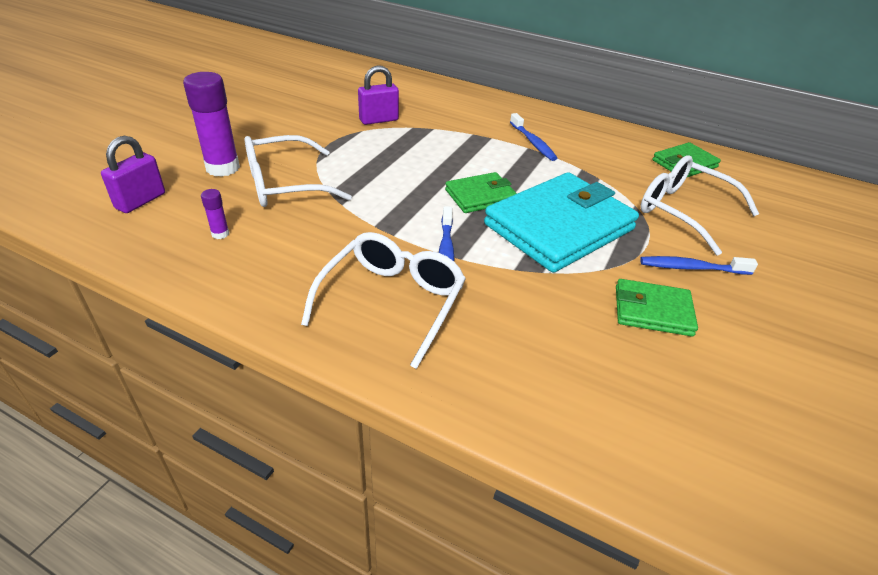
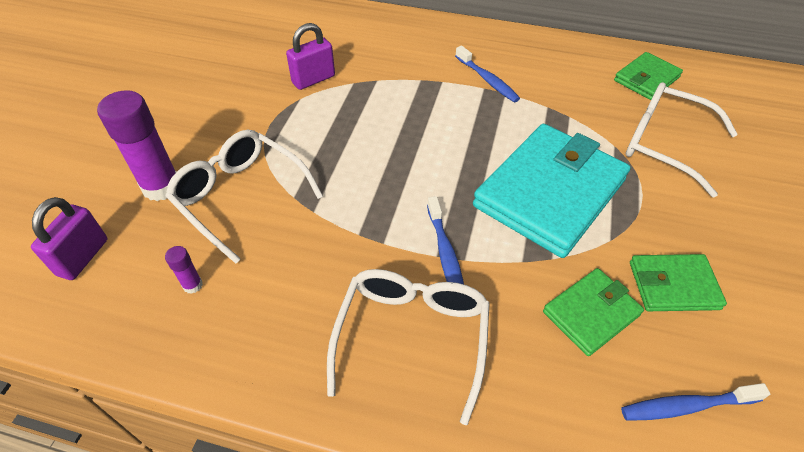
camera: 10 degrees left, 10 degrees up
white glasses [245,135,352,207] -> white glasses turned 75 degrees clockwise [165,130,323,264]
green wallet [445,172,517,213] -> green wallet moved to [543,268,644,356]
blue toothbrush [640,256,758,275] -> blue toothbrush moved to [621,383,770,421]

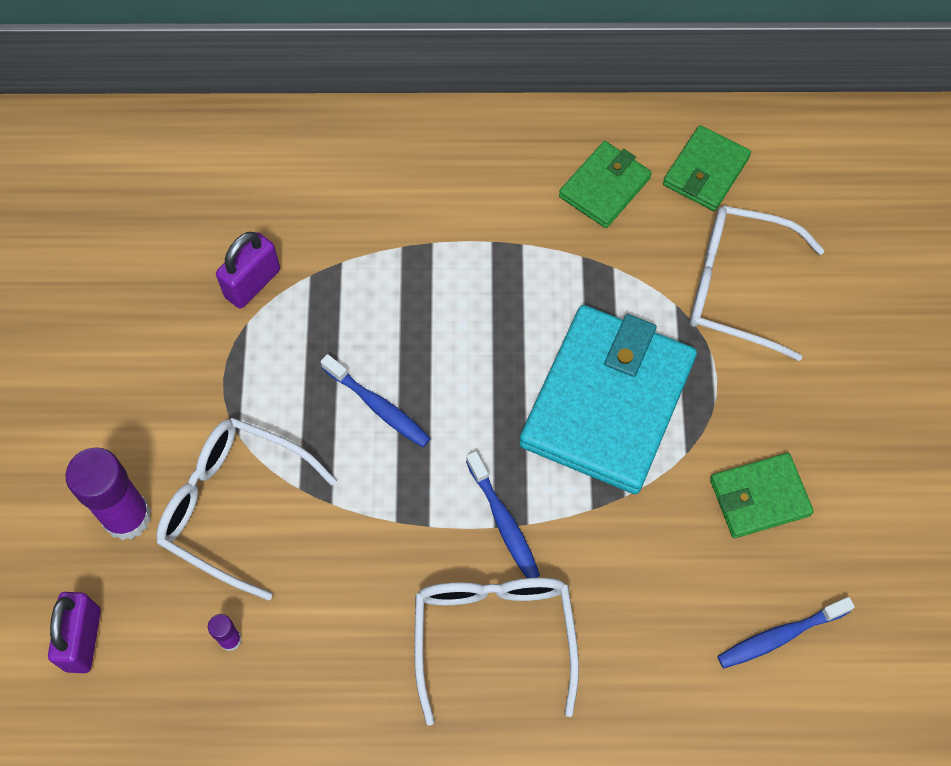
camera: 15 degrees left, 15 degrees up
blue toothbrush [455,46,520,102] -> blue toothbrush moved to [321,354,431,448]
green wallet [543,268,644,356] -> green wallet moved to [559,141,652,228]

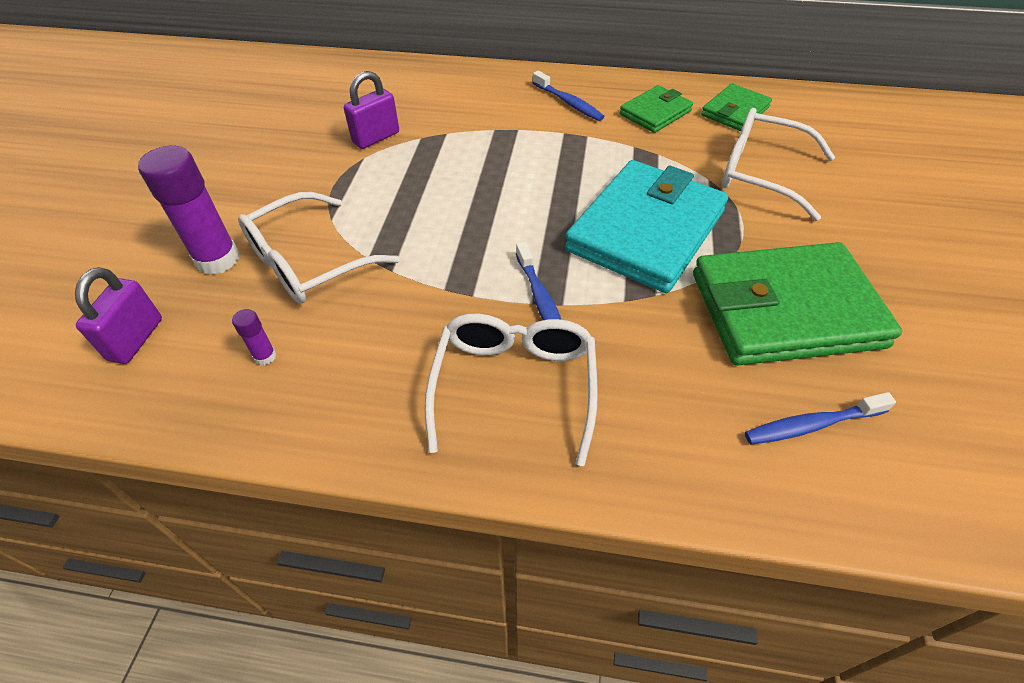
camera: 10 degrees right, 15 degrees down
white glasses [156,418,337,601] -> white glasses turned 75 degrees counterclockwise [238,192,400,303]
blue toothbrush [321,354,431,448] -> blue toothbrush moved to [533,71,605,121]
green wallet [710,453,814,538] -> green wallet [693,242,902,365], size x1.97

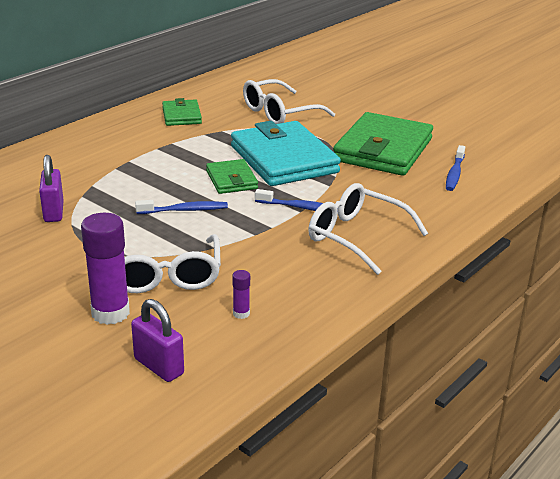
camera: 60 degrees left, 20 degrees down
blue toothbrush [533,71,605,121] -> blue toothbrush moved to [135,200,228,214]
green wallet [701,84,772,131] -> green wallet moved to [206,159,258,194]

